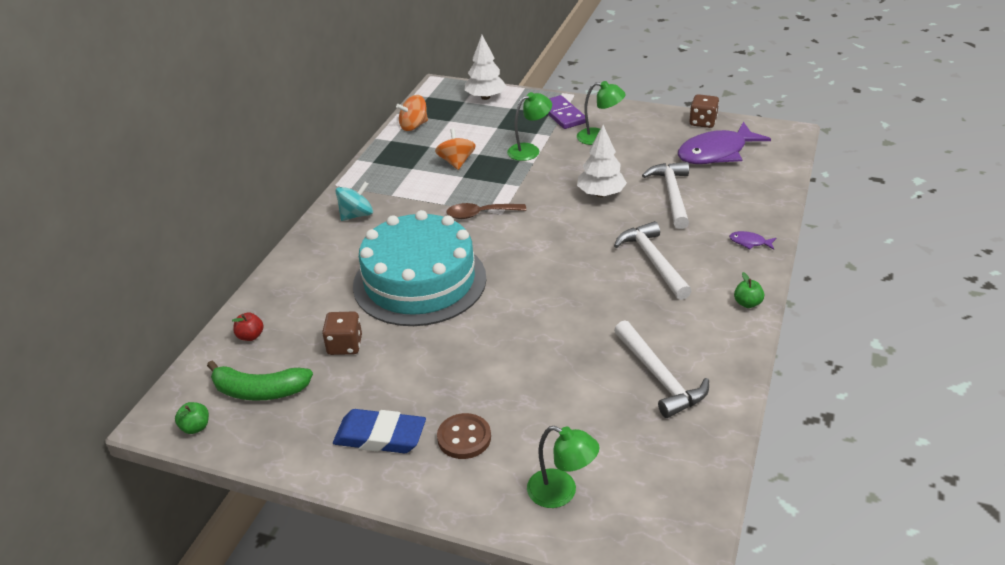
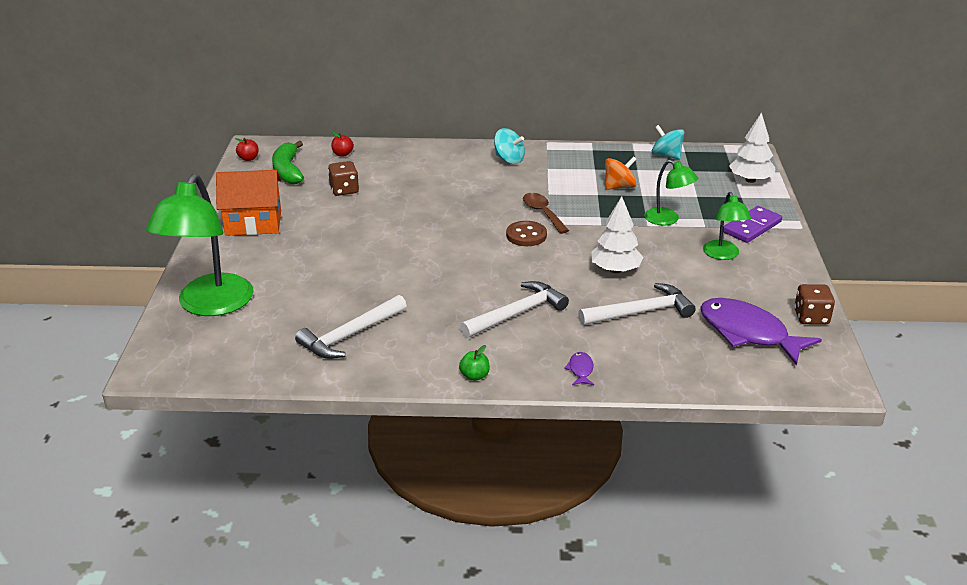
camera: 70 degrees right, 5 degrees down
green apple [175,402,209,434] -> red apple [235,138,259,161]
blue eraser [333,409,426,453] -> orange house [216,170,281,236]
turquoise cake [353,210,486,326] -> none
orange spinning top [396,95,428,131] -> turquoise spinning top [652,125,685,159]
brown button [437,413,491,459] -> brown button moved to [506,221,547,246]
green lamp [527,426,599,508] -> green lamp [146,174,254,316], size x1.92

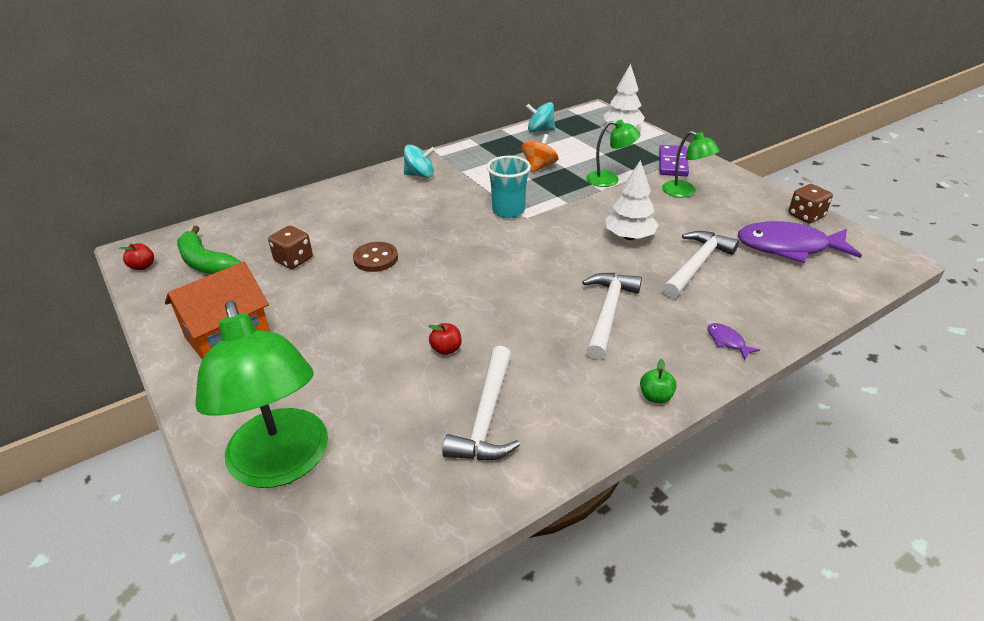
camera: 35 degrees left, 5 degrees up
red apple [331,131,354,157] -> red apple moved to [429,323,462,355]
brown button [506,221,547,246] -> brown button moved to [353,242,398,272]
brown spoon [523,193,569,234] -> turquoise cup [487,156,531,218]

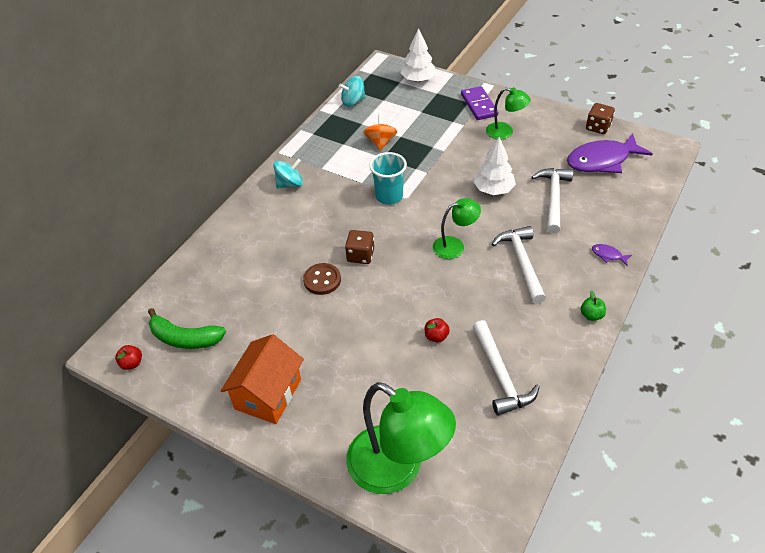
camera: 25 degrees left, 10 degrees up
brown dice [268,226,313,269] -> brown dice moved to [345,230,374,264]
green lamp [586,120,641,187] -> green lamp moved to [433,198,481,259]

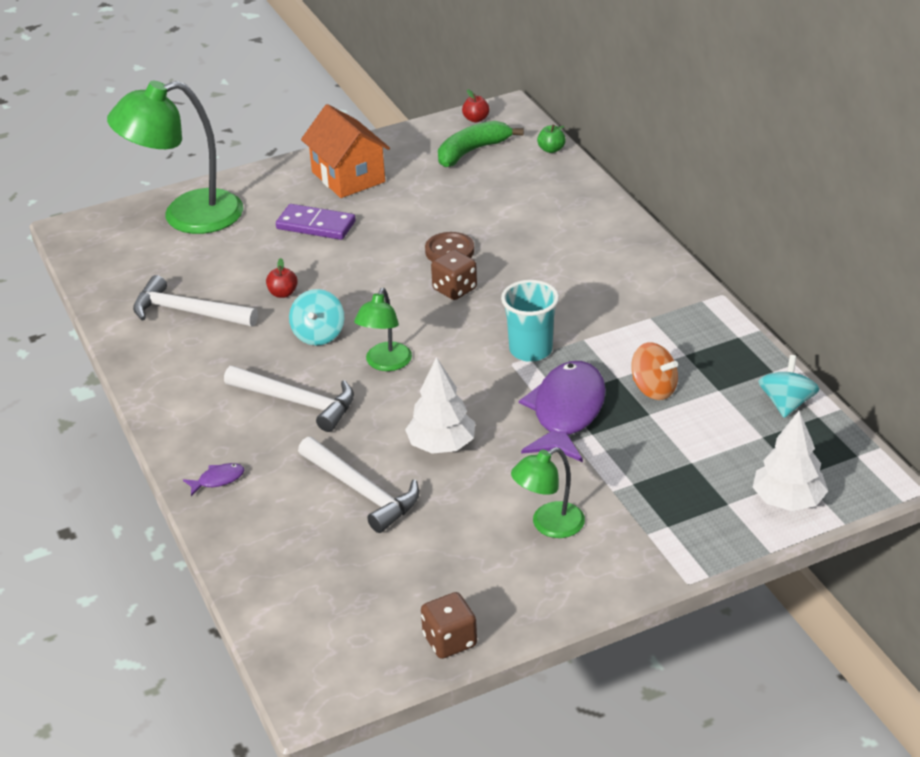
camera: 125 degrees right, 10 degrees down
turquoise spinning top [273,159,303,189] -> turquoise spinning top moved to [289,289,344,346]
purple domino [461,86,499,120] -> purple domino moved to [276,204,356,240]
purple fish [567,133,653,173] -> purple fish moved to [519,361,606,462]
green apple [581,291,606,321] -> green apple moved to [537,124,566,153]

